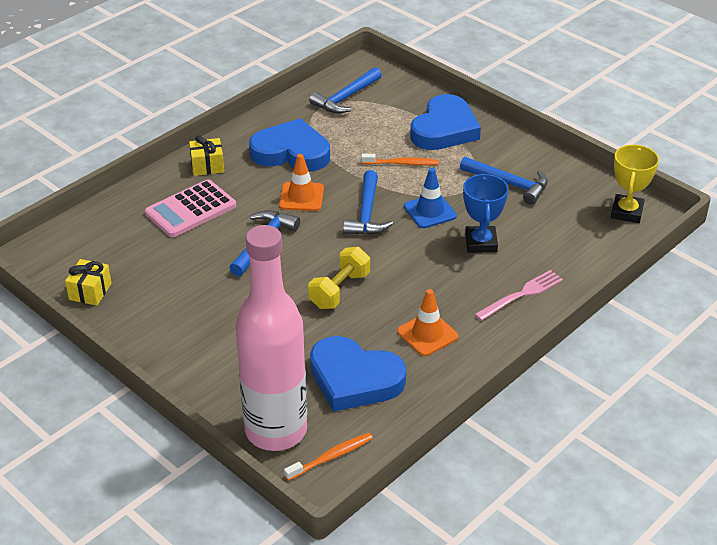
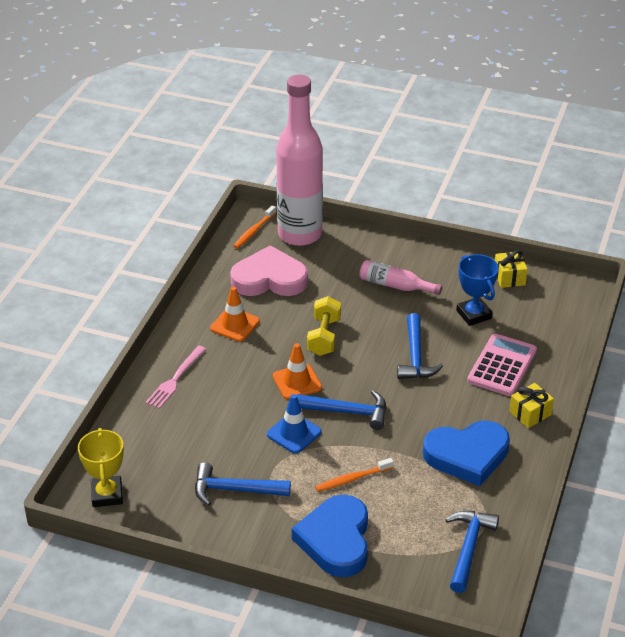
camera: 155 degrees right, 0 degrees up
orange traffic cone [279,154,324,211] -> orange traffic cone moved to [273,343,322,400]
blue heart [310,336,406,412] -> pink heart [230,245,308,296]
blue hammer [343,170,393,235] -> blue hammer turned 120 degrees clockwise [297,390,386,430]
blue trophy [463,174,508,253] -> blue trophy moved to [456,254,499,326]
none -> pink bottle [360,260,442,295]

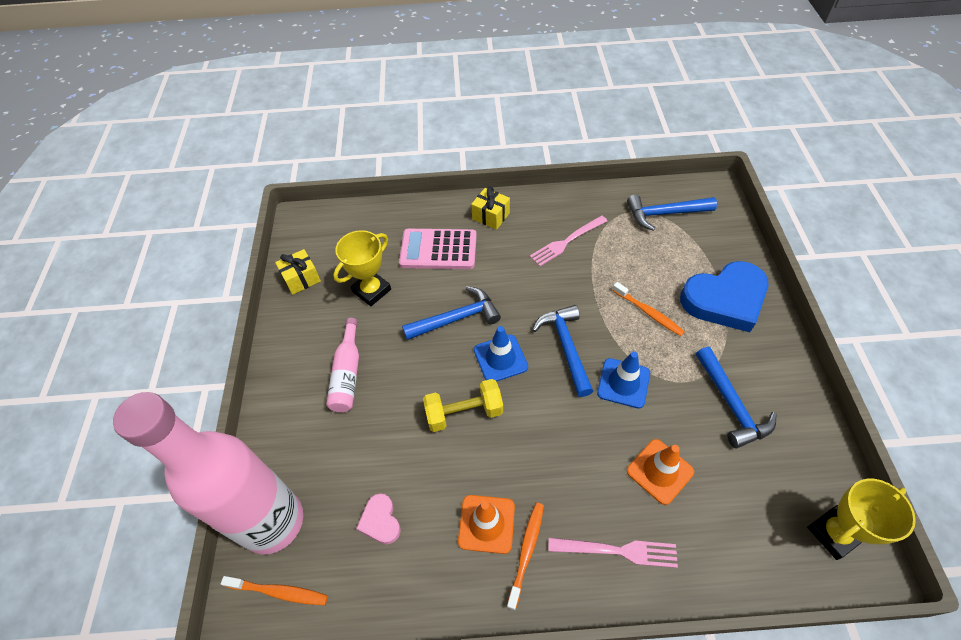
camera: 110 degrees left, 15 degrees up
pink heart [230,245,308,296] -> pink heart [356,493,401,545], size x0.46
orange traffic cone [273,343,322,400] -> orange traffic cone moved to [627,439,694,505]
blue heart [423,421,510,486] -> pink fork [530,215,607,266]
blue trophy [456,254,499,326] -> yellow trophy [333,230,391,306]
none -> blue traffic cone [474,326,528,382]
none -> orange toothbrush [507,502,544,610]

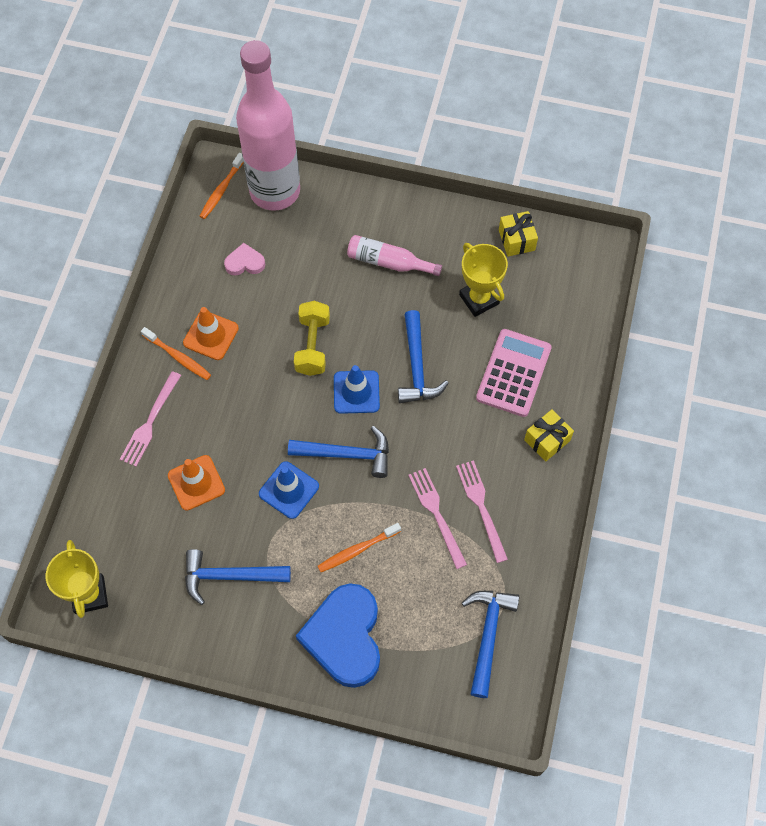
camera: 105 degrees right, 10 degrees up
none -> pink fork [408,468,467,569]

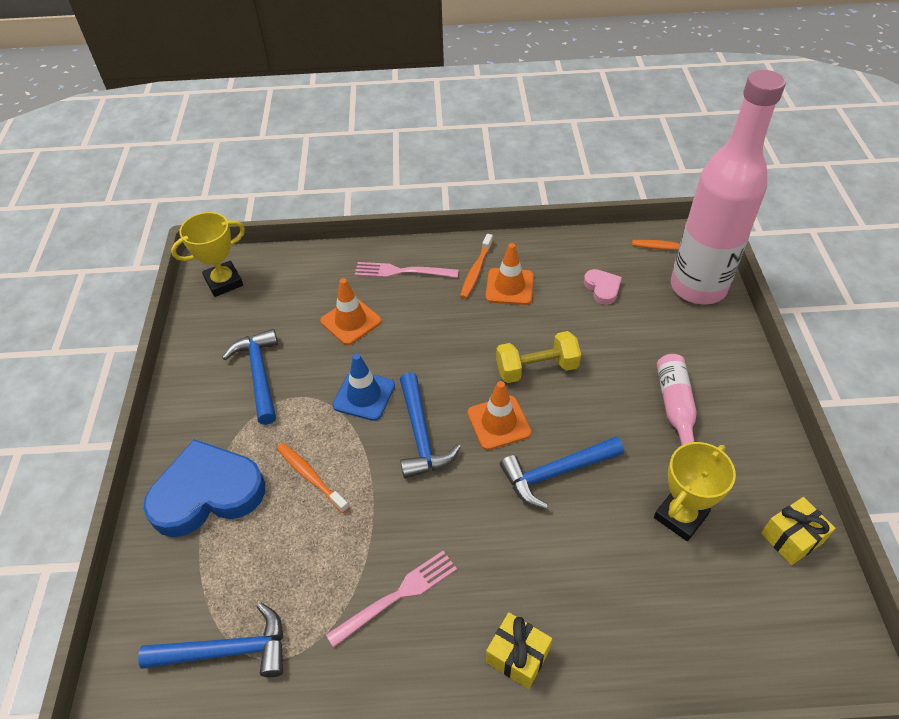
camera: 75 degrees right, 15 degrees down
blue traffic cone [334,365,380,414] -> orange traffic cone [467,381,532,450]
pink fork [408,468,467,569] -> none
pink calculator [476,329,552,417] -> none

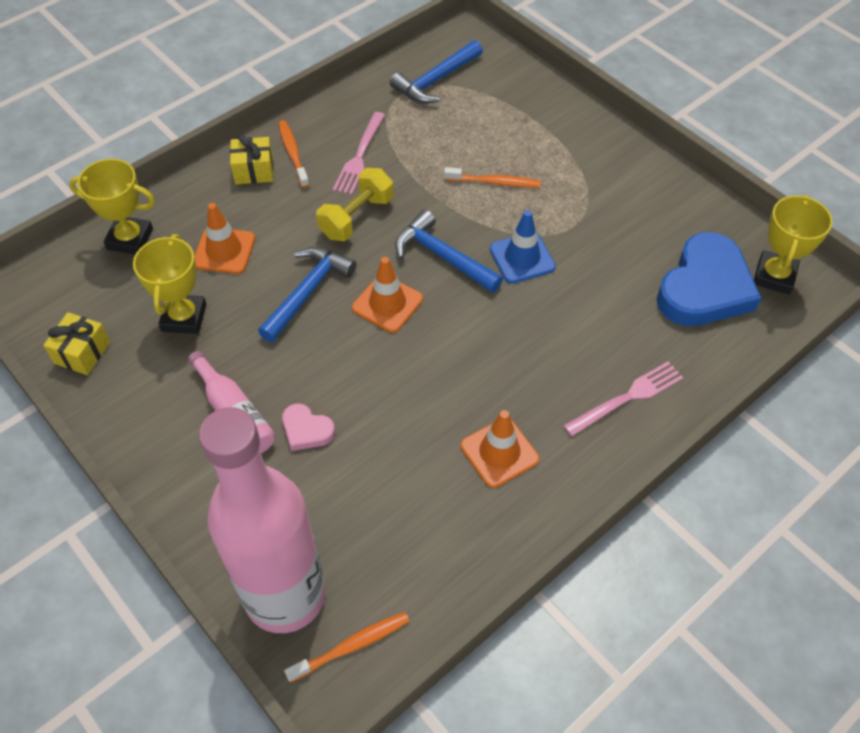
camera: 140 degrees right, 5 degrees up
blue heart [143,439,265,537] -> blue heart moved to [657,232,761,326]
blue hammer [222,329,278,425] -> none
orange traffic cone [320,278,381,345] -> orange traffic cone moved to [194,203,255,274]
orange toothbrush [460,234,493,299] -> orange toothbrush moved to [278,120,309,188]
yellow dumbbell [496,331,581,383] -> yellow dumbbell moved to [316,168,394,241]
pink heart [584,269,622,305] -> pink heart moved to [282,403,335,451]
none -> yellow trophy [69,159,155,254]

